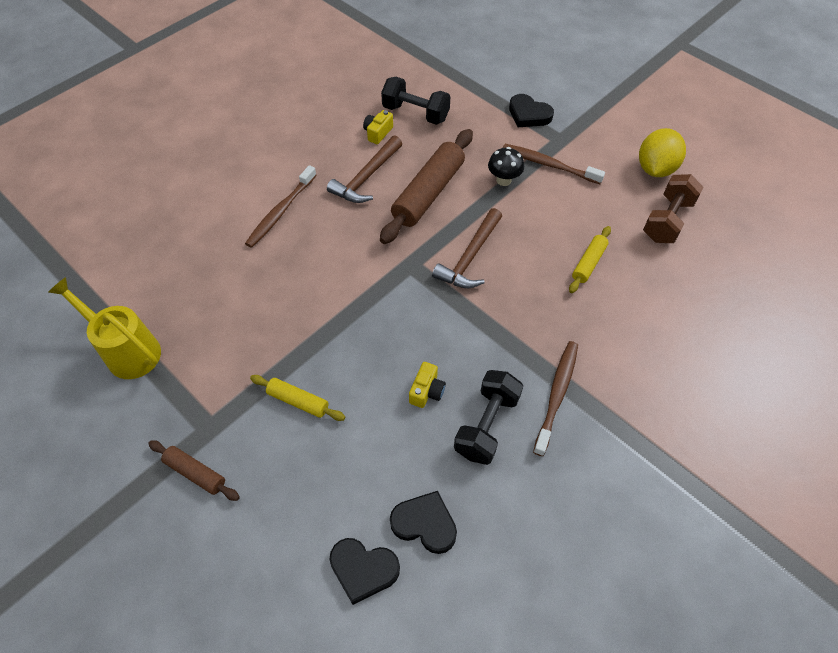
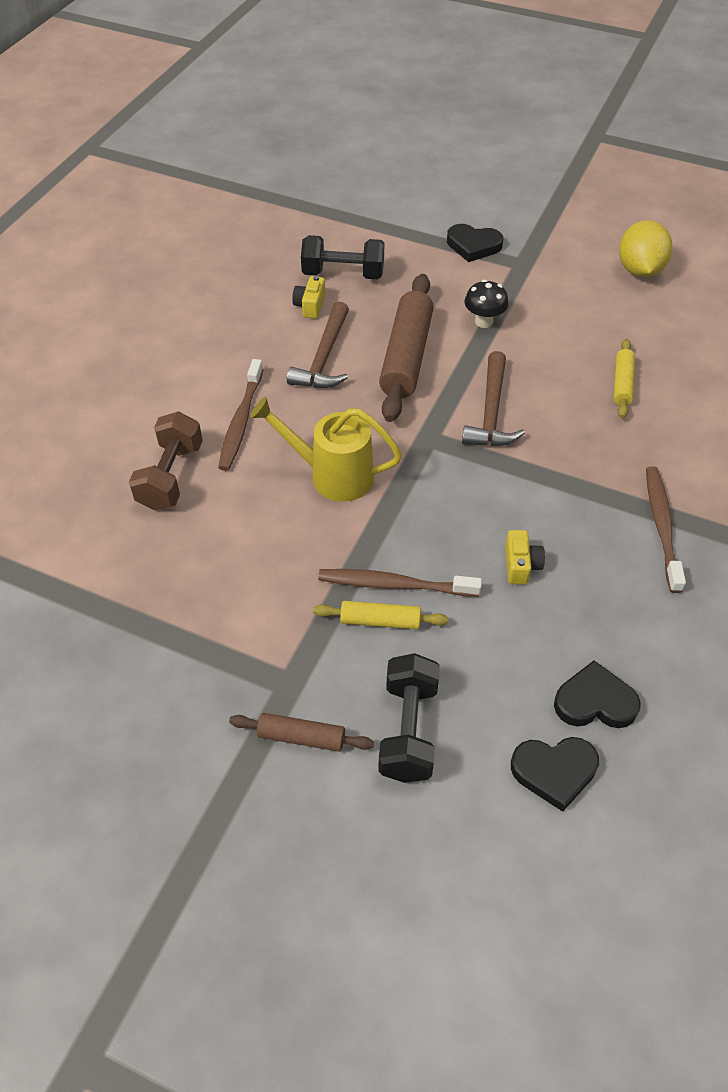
camera: 20 degrees left, 5 degrees down
yellow watering can [48,277,161,379] -> yellow watering can moved to [250,397,402,502]
black dumbbell [454,370,523,465] -> black dumbbell moved to [378,653,440,783]
brown toothbrush [503,144,605,184] -> brown toothbrush moved to [318,569,482,597]
brown dumbbell [643,174,704,243] -> brown dumbbell moved to [129,412,203,511]

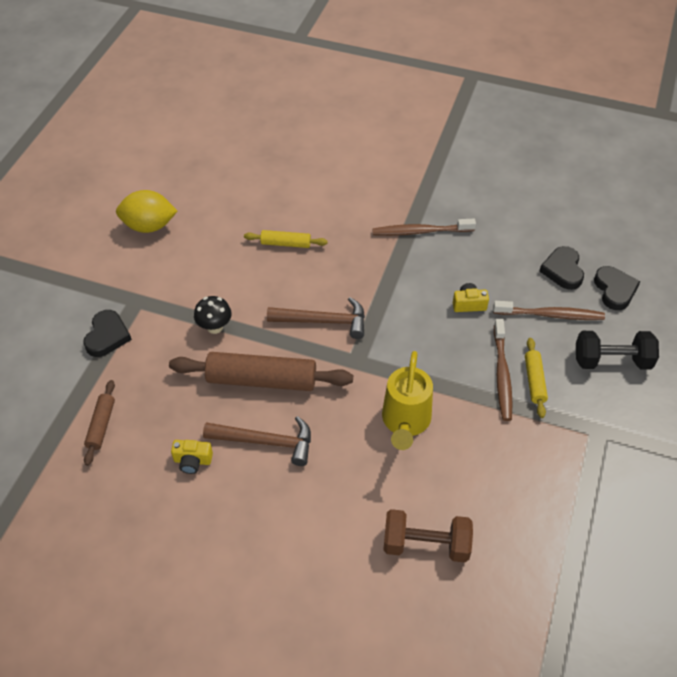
camera: 95 degrees left, 0 degrees up
brown toothbrush [218,359,263,471] -> brown toothbrush moved to [493,301,605,320]
brown rolling pin [229,713,374,752] -> brown rolling pin moved to [84,380,115,466]
black dumbbell [301,235,384,279] -> none

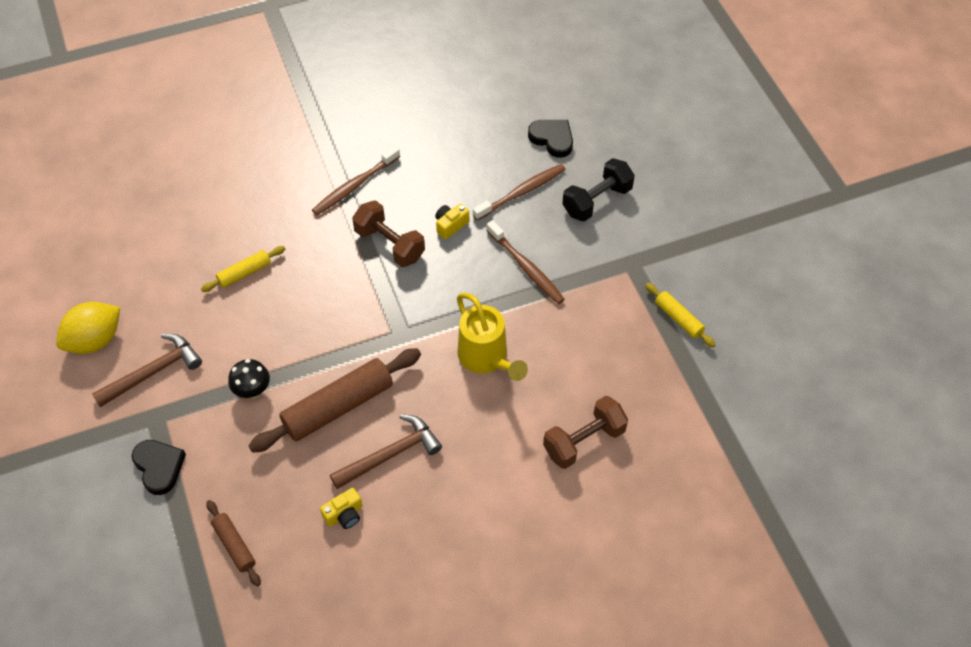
camera: 40 degrees left, 5 degrees up
brown hammer [267,297,365,339] -> brown hammer moved to [92,334,202,407]
yellow rolling pin [525,338,548,418] -> yellow rolling pin moved to [645,283,715,347]
black heart [539,246,584,290] -> none
none -> brown dumbbell [352,200,425,267]

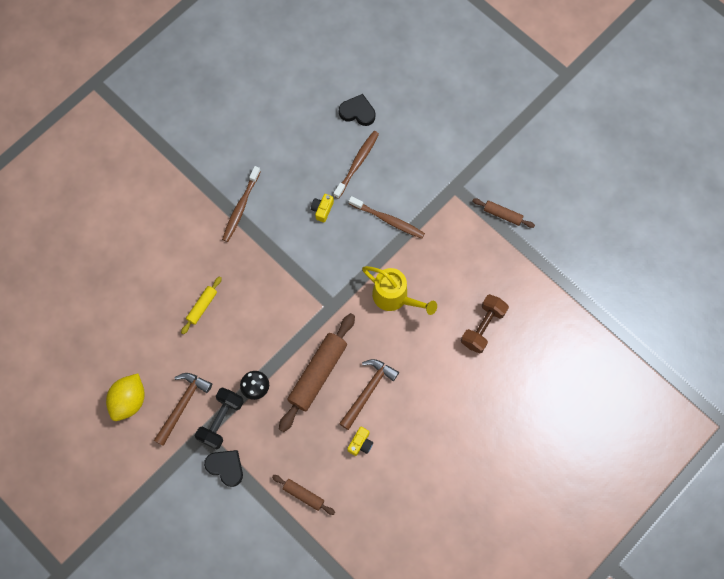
camera: 25 degrees left, 15 degrees up
brown dumbbell [352,200,425,267] -> none
black dumbbell [562,158,635,221] -> black dumbbell moved to [195,387,244,450]
yellow rolling pin [645,283,715,347] -> brown rolling pin [472,198,535,228]

